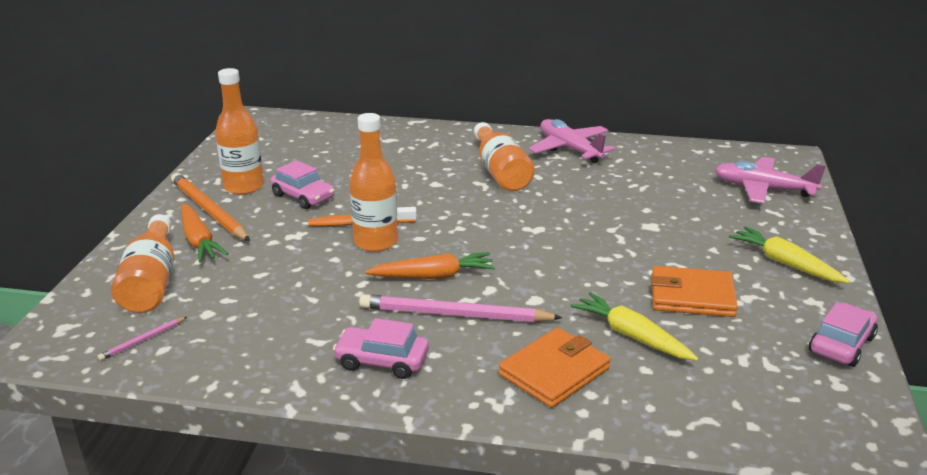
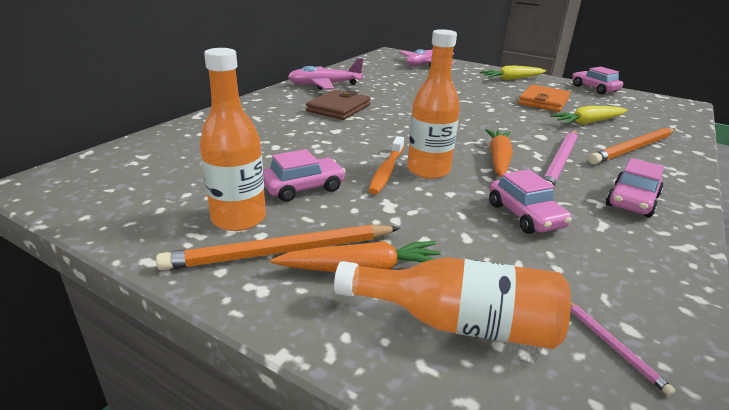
camera: 70 degrees left, 0 degrees up
orange bottle [474,122,535,191] -> brown wallet [306,90,371,120]
orange wallet [499,328,611,408] -> orange pencil [588,128,675,164]
none -> pink car [489,169,572,234]

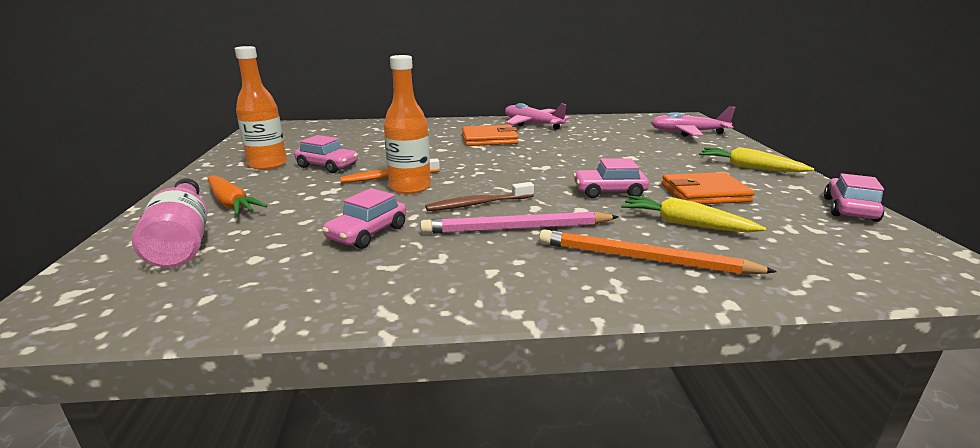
camera: 55 degrees right, 5 degrees down
orange pencil [156,224,400,271] -> none
brown wallet [306,90,371,120] -> orange wallet [462,125,519,146]
orange bottle [334,257,571,349] -> pink bottle [132,178,207,267]
orange carrot [485,129,513,177] -> brown toothbrush [425,182,534,211]
pink pencil [571,302,675,396] -> none
pink car [606,158,664,218] -> pink car moved to [573,158,649,198]

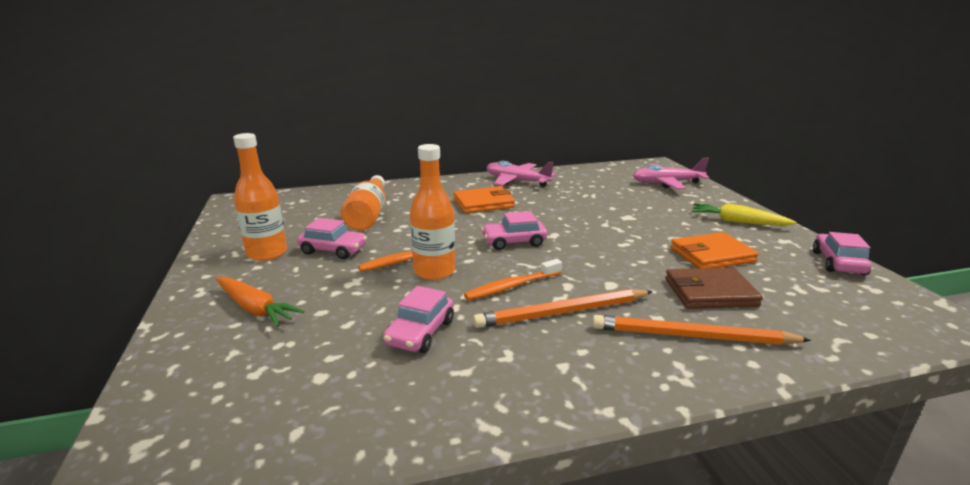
camera: 10 degrees left, 0 degrees up
pink bottle [132,178,207,267] -> none
pink pencil [420,212,619,234] -> orange pencil [473,289,653,328]
brown toothbrush [425,182,534,211] -> orange toothbrush [464,259,562,300]
pink car [573,158,649,198] -> pink car moved to [481,211,548,250]
yellow carrot [621,196,766,233] -> brown wallet [665,268,763,309]
none -> orange bottle [341,175,386,230]

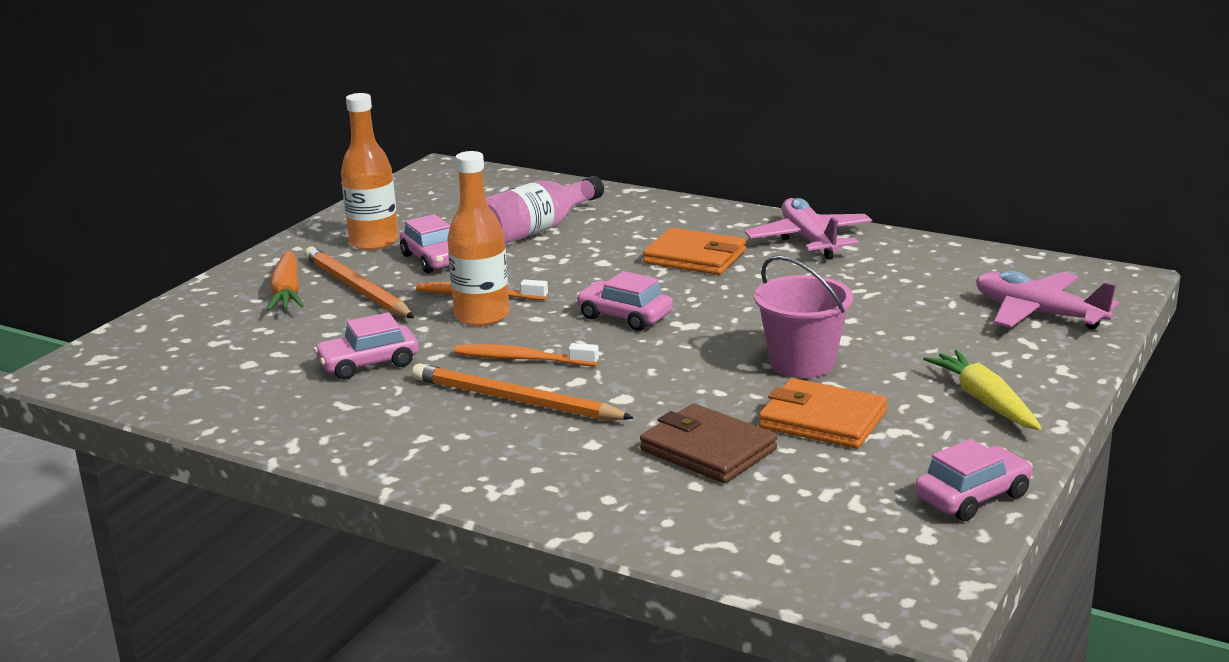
camera: 45 degrees right, 0 degrees up
orange bottle [341,175,386,230] -> pink bottle [486,176,604,244]
orange pencil [592,315,811,345] -> orange pencil moved to [304,247,414,318]
none -> pink bucket [754,255,853,378]

